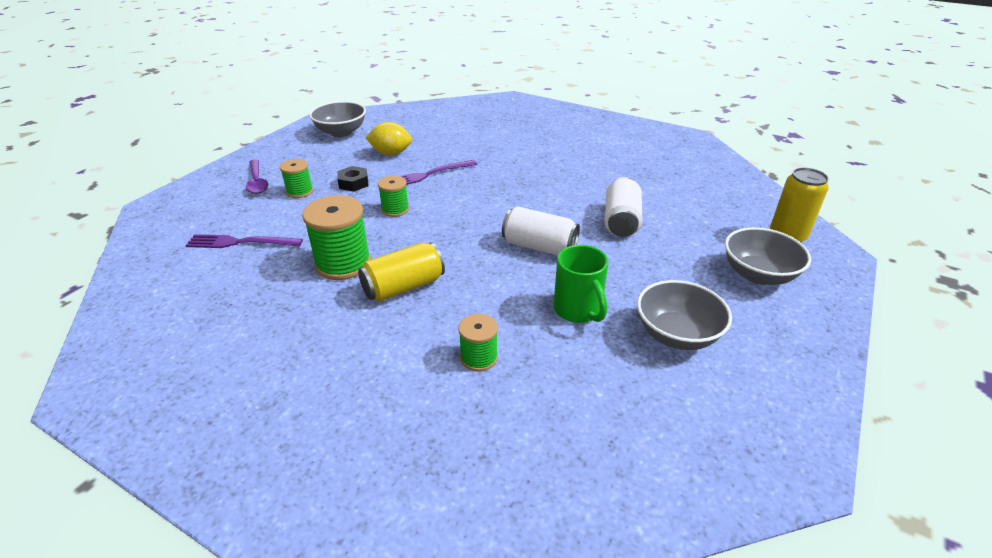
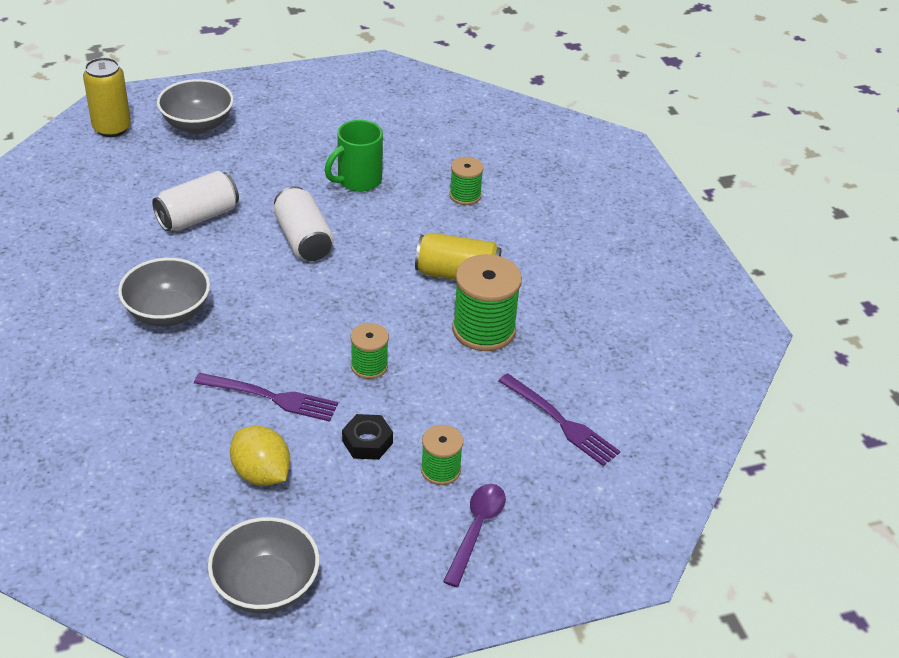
camera: 140 degrees left, 5 degrees up
green mug [553,245,608,323] -> green mug turned 150 degrees counterclockwise [325,120,383,192]
grey bowl [637,280,732,350] -> grey bowl moved to [118,258,210,327]

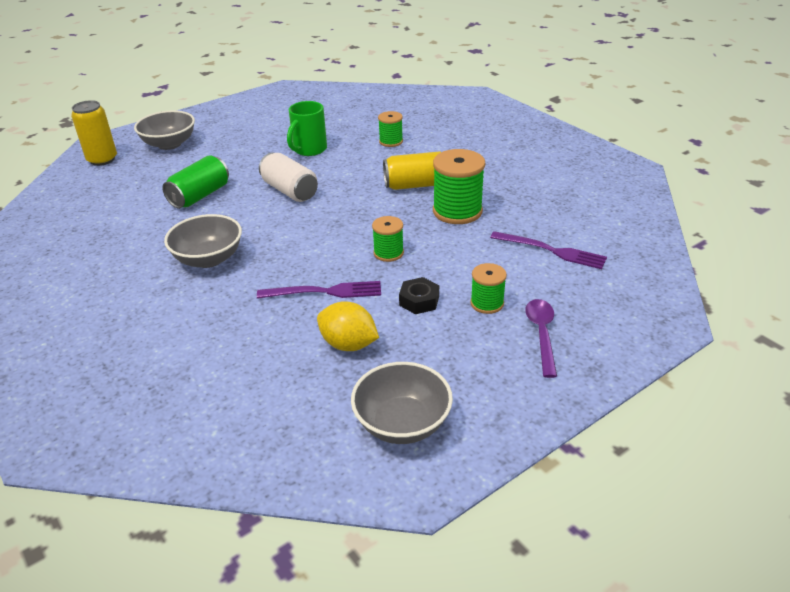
camera: 15 degrees left, 5 degrees down
white can [152,171,239,231] -> green can [162,155,229,209]

